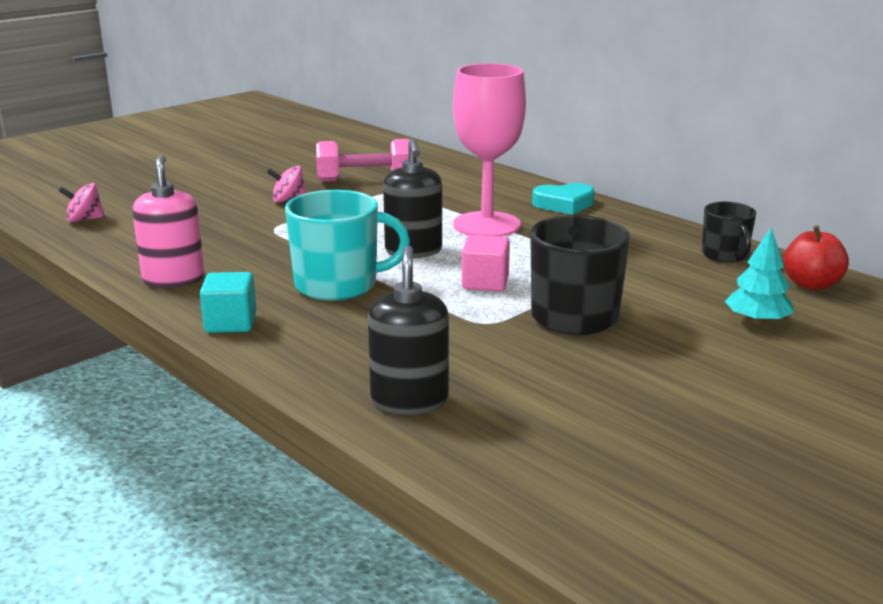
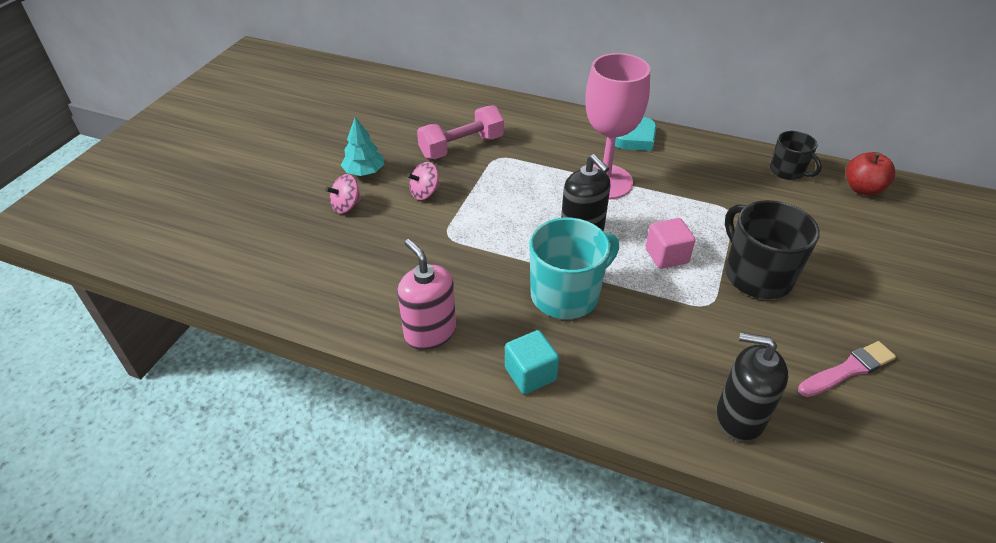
camera: 25 degrees left, 20 degrees up
pink spinning top [59,183,105,222] -> pink spinning top moved to [325,174,362,213]
black soap dispenser [368,246,449,415] -> black soap dispenser turned 45 degrees counterclockwise [716,333,788,442]
turquoise tree [725,228,794,324] -> turquoise tree moved to [341,117,384,176]
none -> pink brush [798,341,896,397]

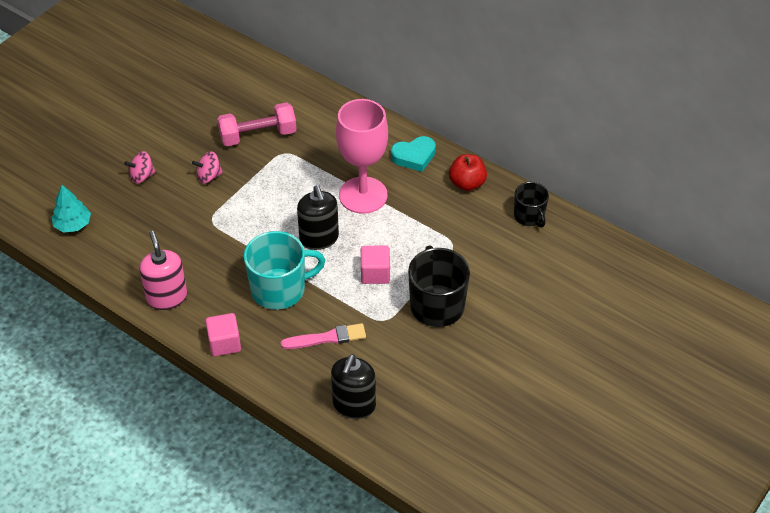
camera: 15 degrees right, 5 degrees up
turquoise tree [341,117,384,176] -> turquoise tree moved to [51,185,91,232]
turquoise cube [505,330,559,394] -> pink cube [205,313,241,356]
black soap dispenser [716,333,788,442] -> black soap dispenser turned 105 degrees counterclockwise [331,354,376,419]
pink brush [798,341,896,397] -> pink brush moved to [281,323,366,349]
red apple [846,152,895,196] -> red apple moved to [449,154,487,191]

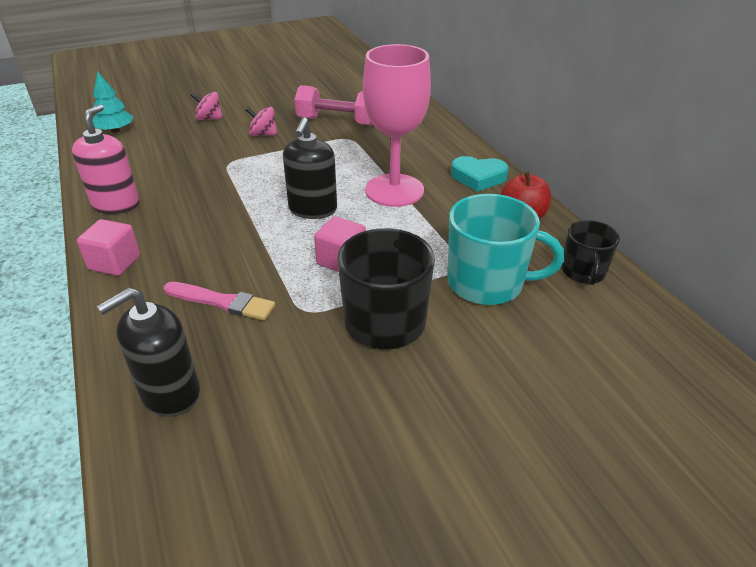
camera: 30 degrees right, 10 degrees down
turquoise mug [244,231,325,310] -> turquoise mug moved to [447,194,564,305]

